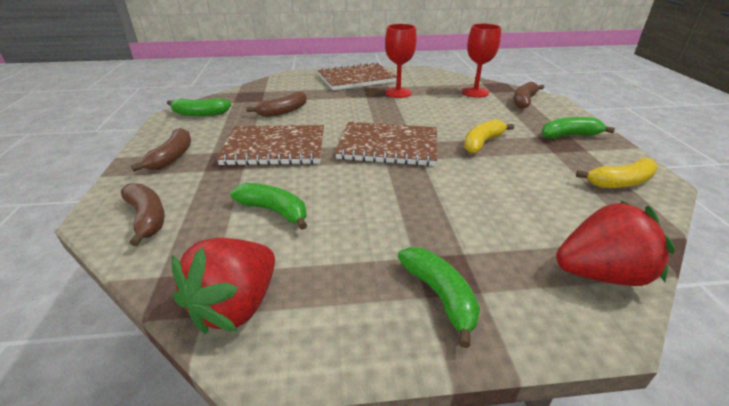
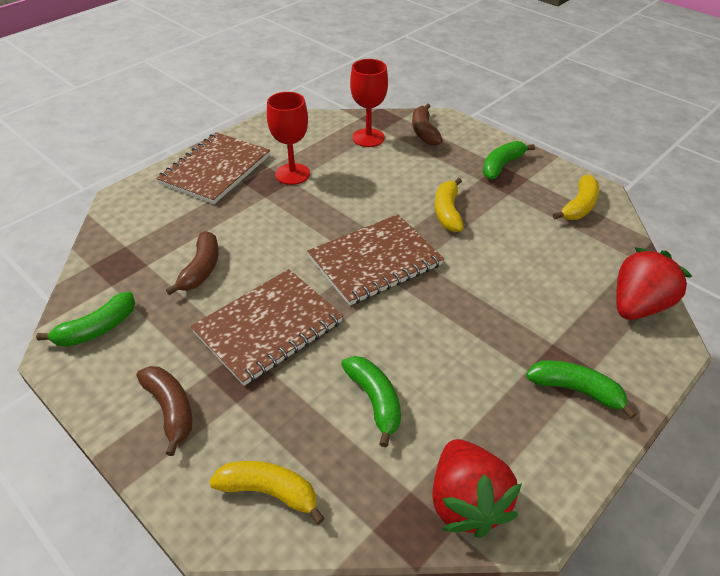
camera: 40 degrees left, 10 degrees up
brown banana [121,183,165,246] -> yellow banana [209,461,325,525]
green banana [230,183,307,230] -> green banana turned 75 degrees clockwise [341,356,401,447]

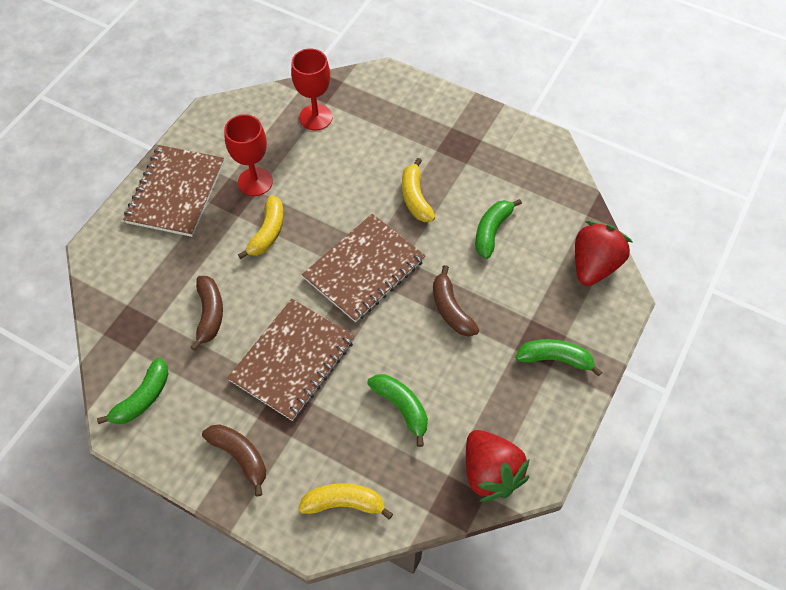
camera: 15 degrees left, 15 degrees up
brown banana [412,104,443,146] -> brown banana moved to [433,265,479,337]
green banana [483,141,535,180] -> green banana moved to [475,199,522,259]
yellow banana [553,175,599,220] -> yellow banana moved to [238,196,284,259]

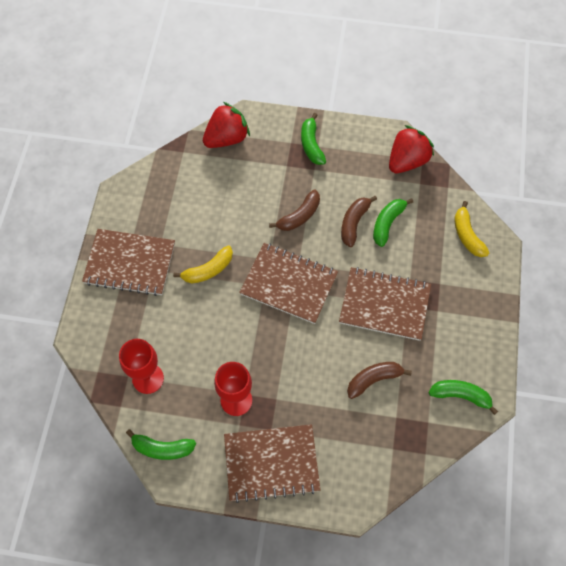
camera: 110 degrees left, 5 degrees up
brown banana [202,424,266,497] -> brown banana moved to [341,196,377,247]
yellow banana [238,196,284,259] -> none
green banana [475,199,522,259] -> green banana moved to [126,429,196,460]
red strawberry [575,221,632,286] -> red strawberry turned 135 degrees clockwise [203,102,250,148]
none -> brown notebook [82,229,175,296]

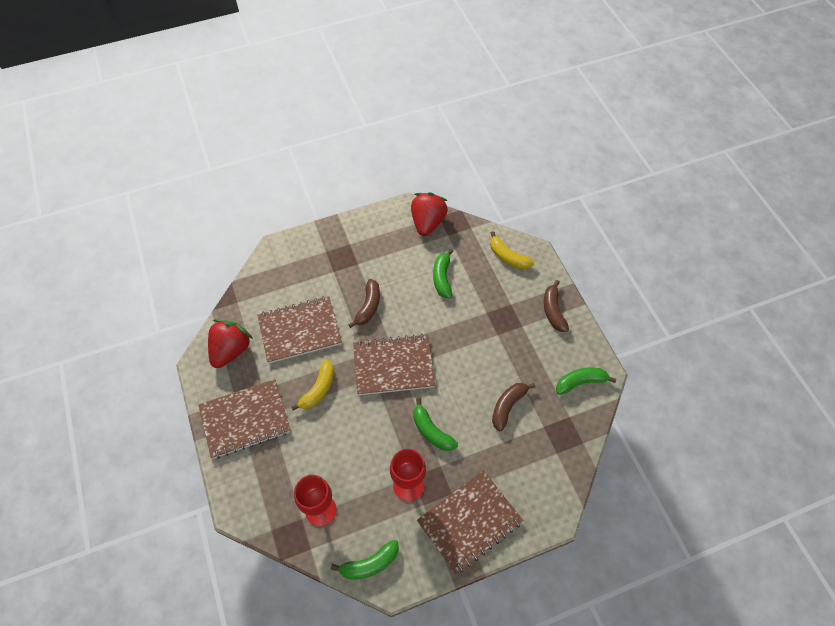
camera: 30 degrees left, 5 degrees down
red strawberry [203,102,250,148] -> red strawberry moved to [208,319,253,368]
green banana [301,113,326,165] -> green banana moved to [413,398,458,451]
brown notebook [339,267,431,341] -> brown notebook moved to [257,296,342,363]
brown banana [341,196,377,247] -> brown banana moved to [544,280,569,332]

